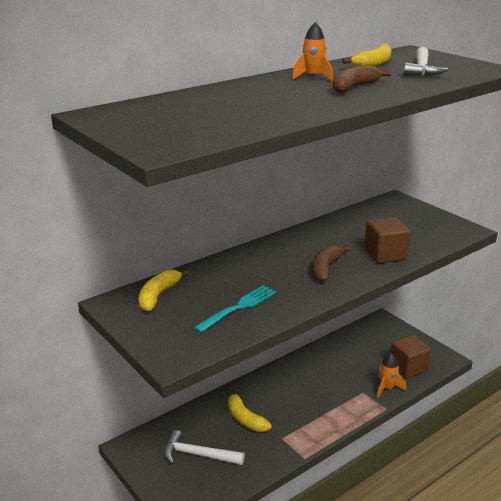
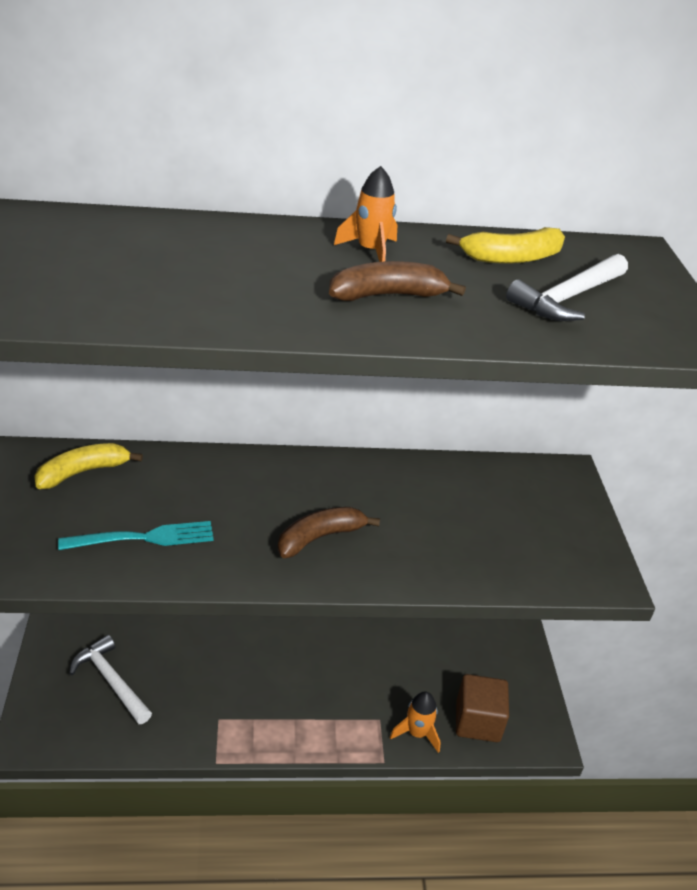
camera: 30 degrees right, 10 degrees up
yellow banana [228,389,272,432] -> none
brown cube [364,217,411,263] -> none

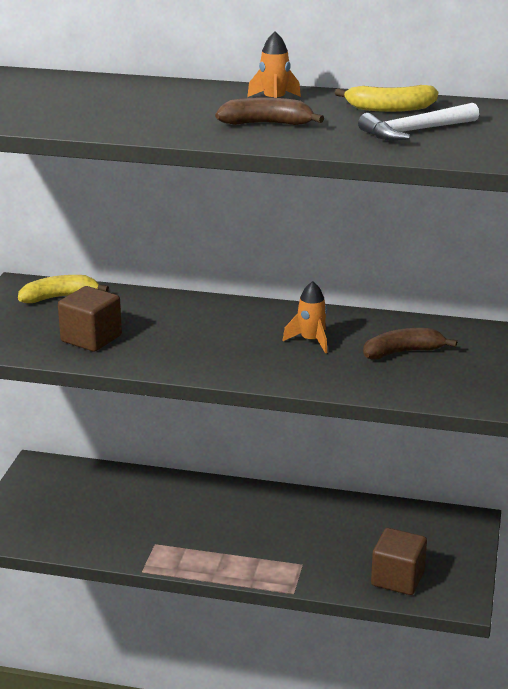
camera: 20 degrees right, 10 degrees down
turquoise fork [58,521,214,550] -> brown cube [58,286,122,352]
white hammer [69,635,152,724] -> none
brown banana [278,507,380,558] -> brown banana moved to [363,328,457,359]
orange rocket [390,691,441,753] -> orange rocket moved to [283,281,327,353]

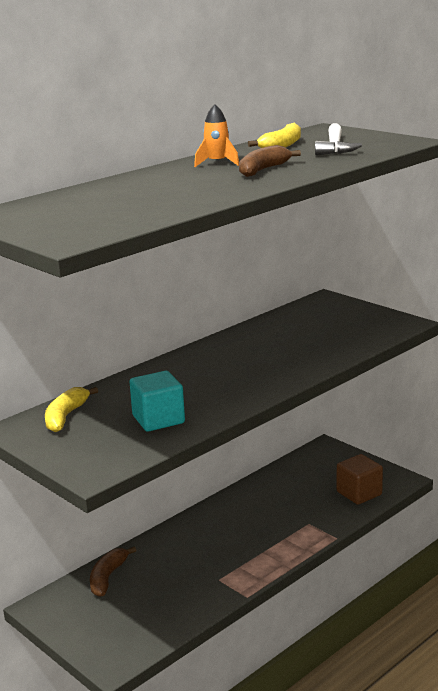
camera: 55 degrees left, 5 degrees down
brown cube [58,286,122,352] -> turquoise cube [129,371,185,431]
orange rocket [283,281,327,353] -> none
brown banana [363,328,457,359] -> brown banana moved to [90,547,136,597]

